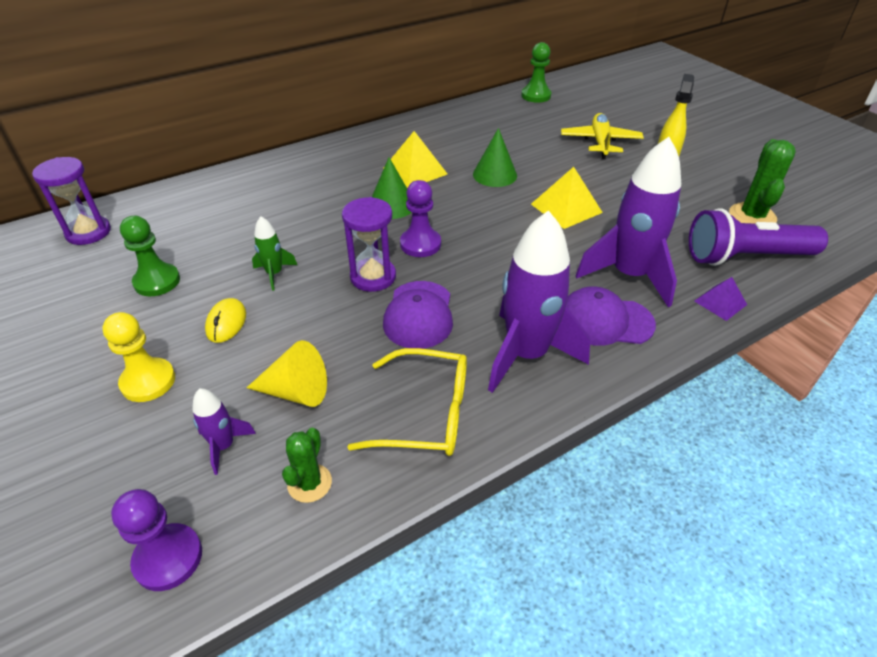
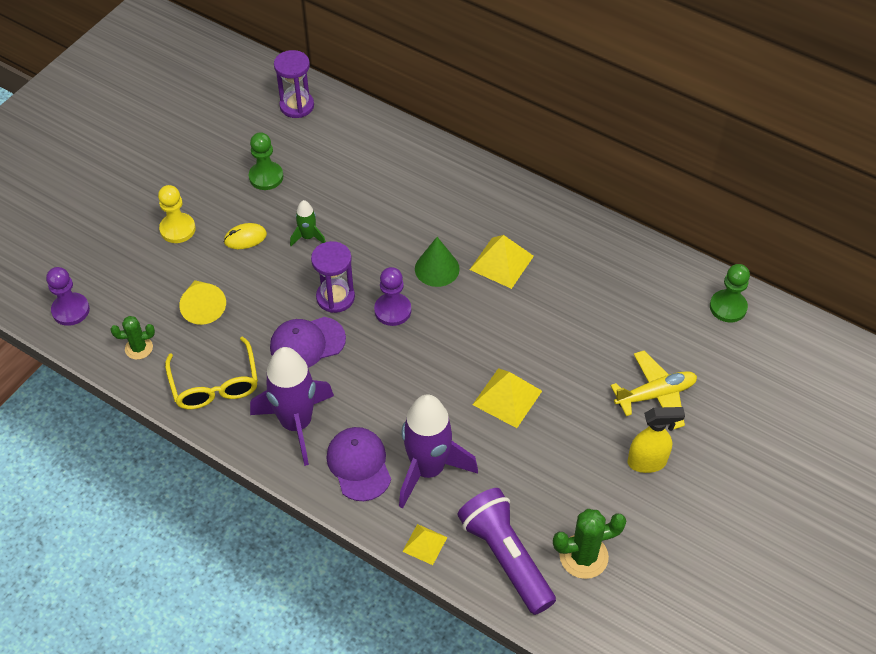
camera: 65 degrees right, 10 degrees up
purple rocket [192,388,256,475] -> none
green cone [473,128,517,187] -> none
purple pyramid [694,277,747,321] -> yellow pyramid [402,524,447,565]

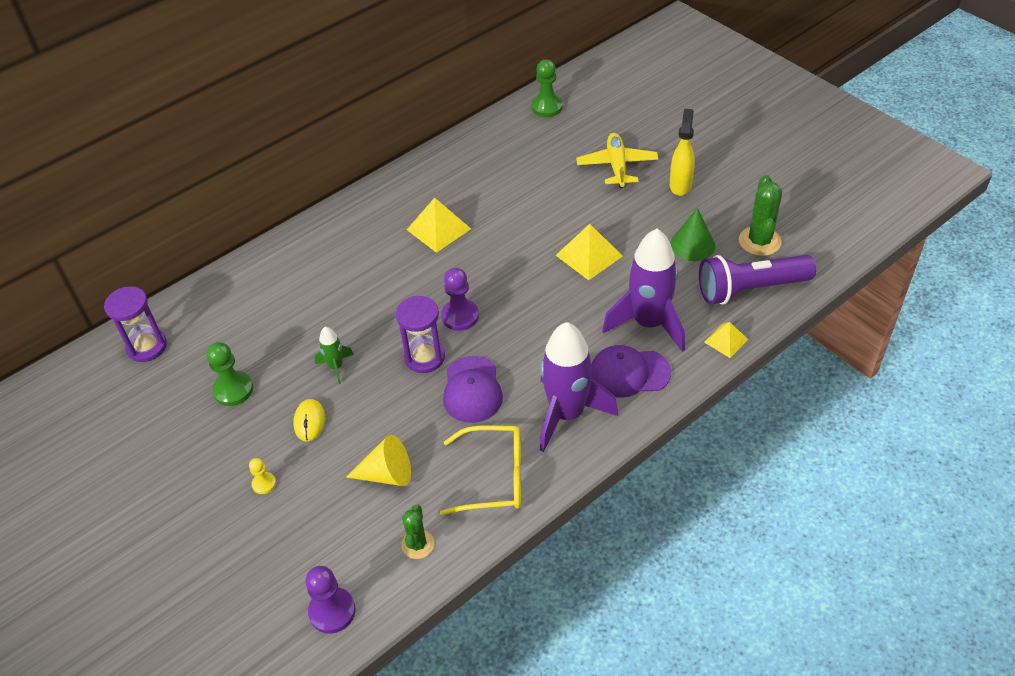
camera: 70 degrees left, 5 degrees down
yellow pawn [158,185,196,243] -> yellow pawn [249,458,276,494], size x0.56
green cone [415,237,460,287] -> green cone moved to [670,208,715,261]

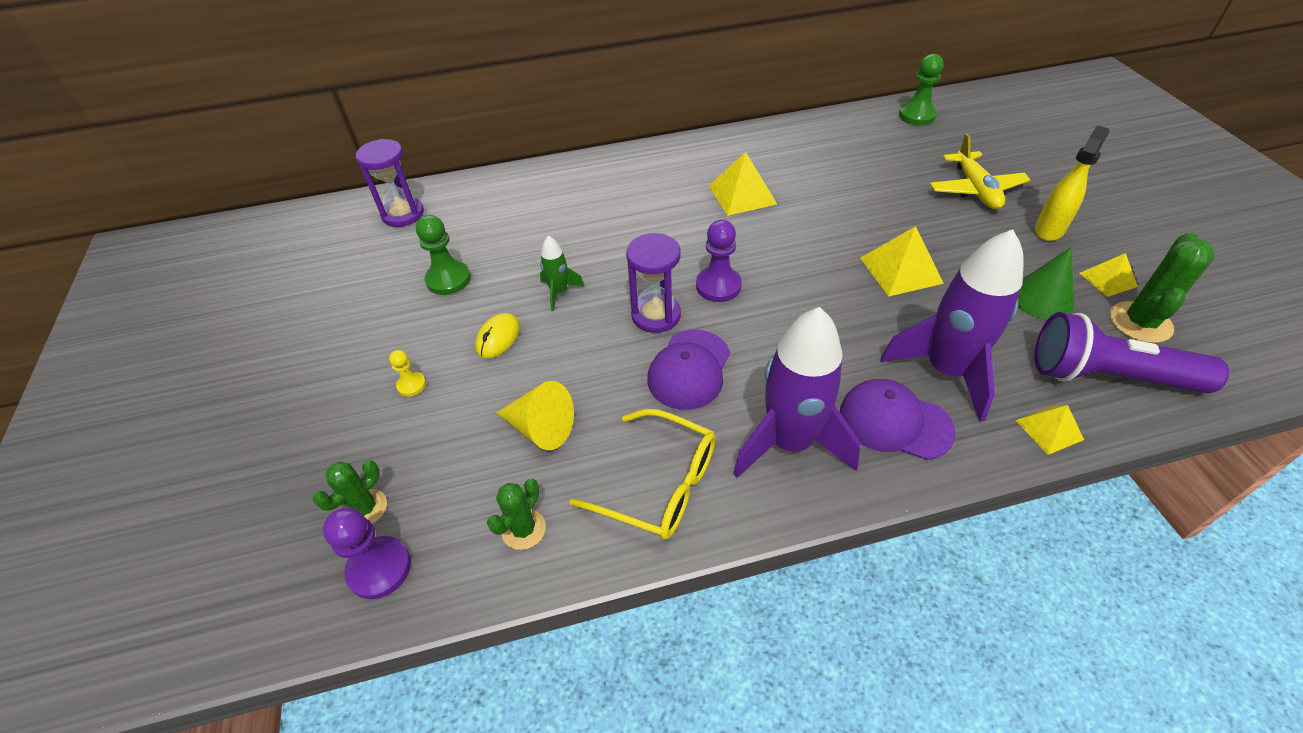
camera: 25 degrees right, 0 degrees up
yellow plane [576,133,659,188] -> yellow plane turned 150 degrees clockwise [930,133,1030,210]
none -> green cactus [313,460,387,524]
none -> yellow pyramid [1080,253,1138,297]

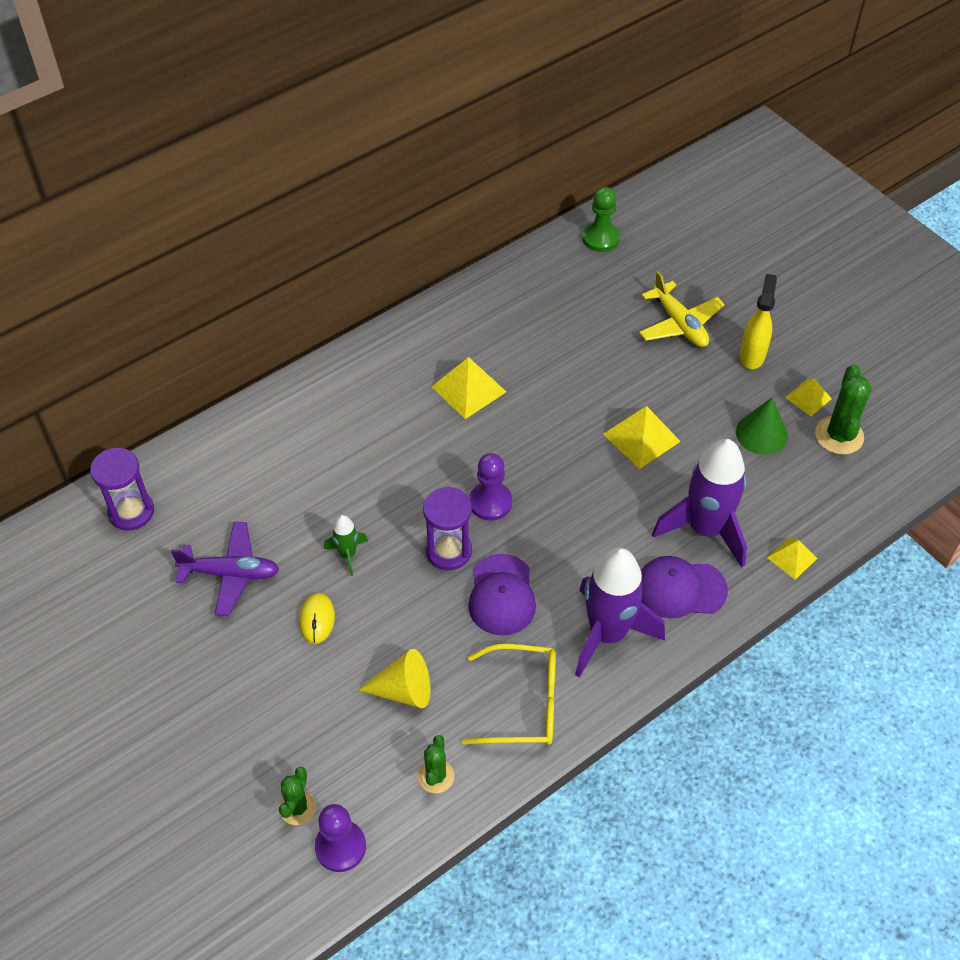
camera: 25 degrees left, 5 degrees up
yellow pawn [389,350,426,397] -> none
green pawn [416,215,471,295] -> purple plane [171,522,279,616]
purple flashlight [1035,312,1229,393] -> none

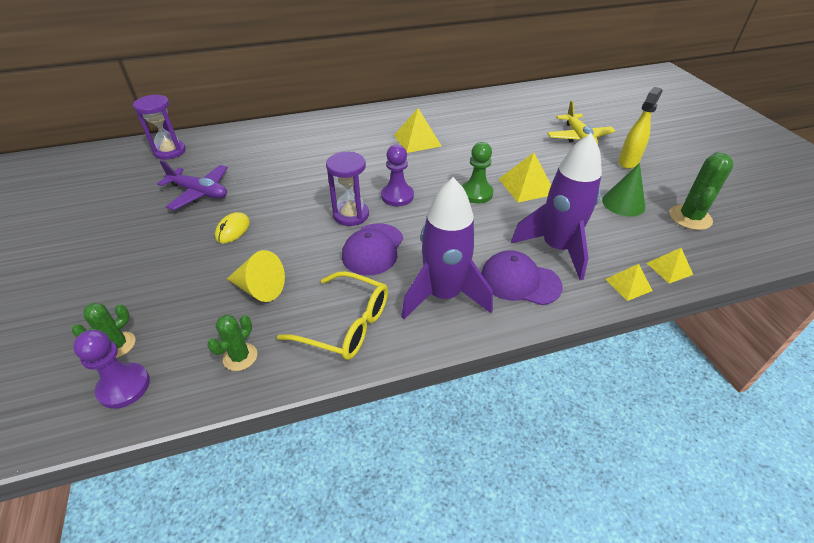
camera: 20 degrees right, 10 degrees down
green rocket [324,515,368,576] -> none
green pawn [582,187,620,252] -> green pawn moved to [462,142,493,203]
yellow pyramid [785,379,832,416] -> yellow pyramid moved to [647,248,693,284]

